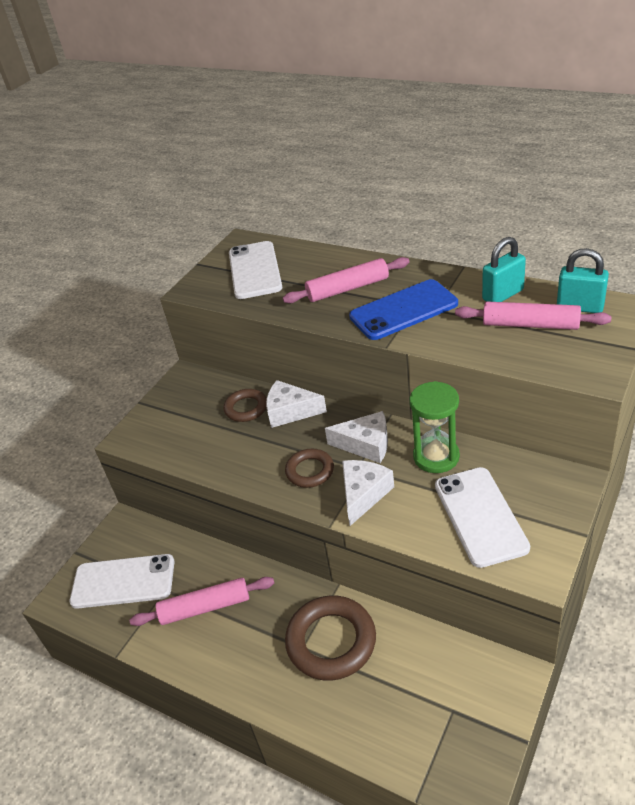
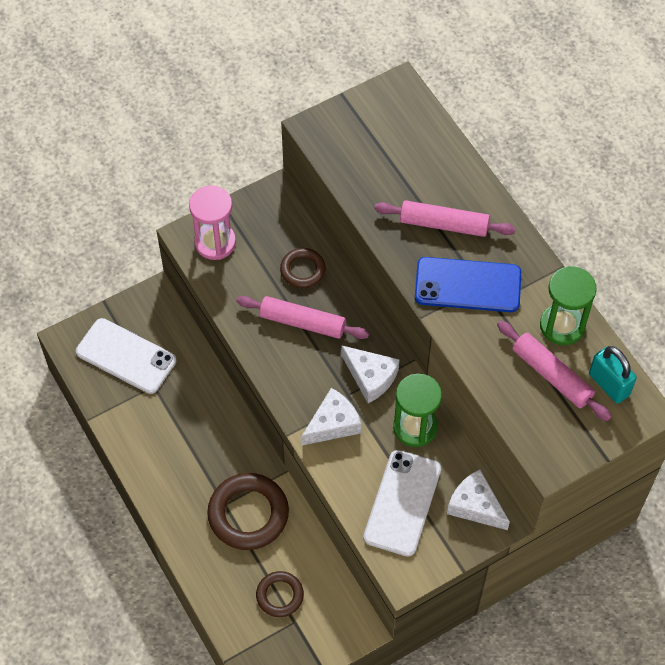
camera: 25 degrees right, 20 degrees up
pink rolling pin [130,577,274,626] -> pink rolling pin moved to [236,296,369,339]
white phone [229,241,282,299] -> none
white cheese [266,380,327,428] -> white cheese moved to [447,469,510,530]
brown ring [285,449,334,488] -> brown ring moved to [256,571,304,617]
turquoise padlock [482,237,526,302] -> green hourglass [540,266,597,345]
none -> pink hourglass [189,185,236,260]

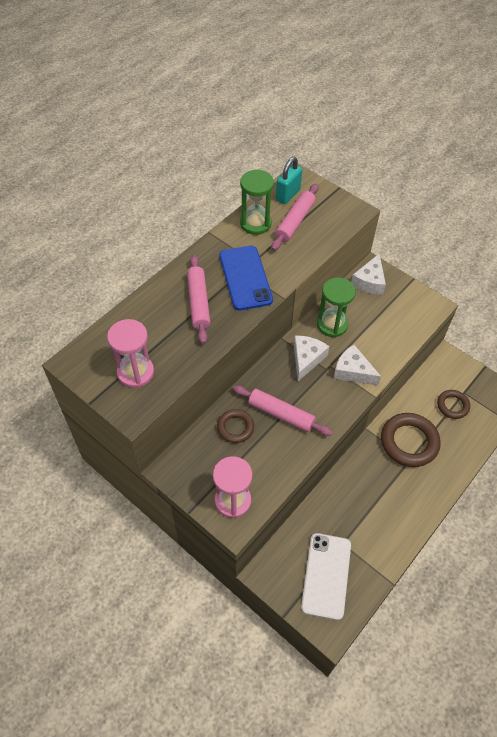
camera: 110 degrees left, 5 degrees down
pink rolling pin [236,296,369,339] -> pink rolling pin turned 60 degrees counterclockwise [233,385,333,436]
white phone [363,450,441,556] -> none
none -> pink hourglass [107,319,154,388]

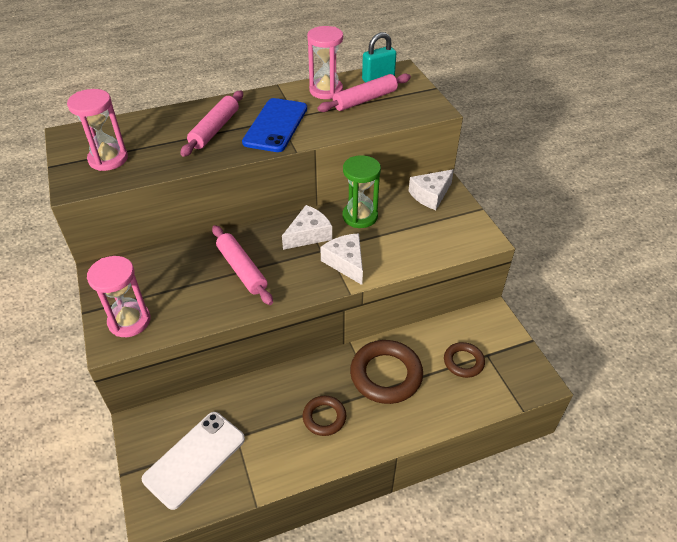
camera: 30 degrees right, 10 degrees down
brown ring [217,409,254,443] -> brown ring moved to [302,396,347,436]
green hourglass [240,169,274,235] -> pink hourglass [307,26,343,99]

